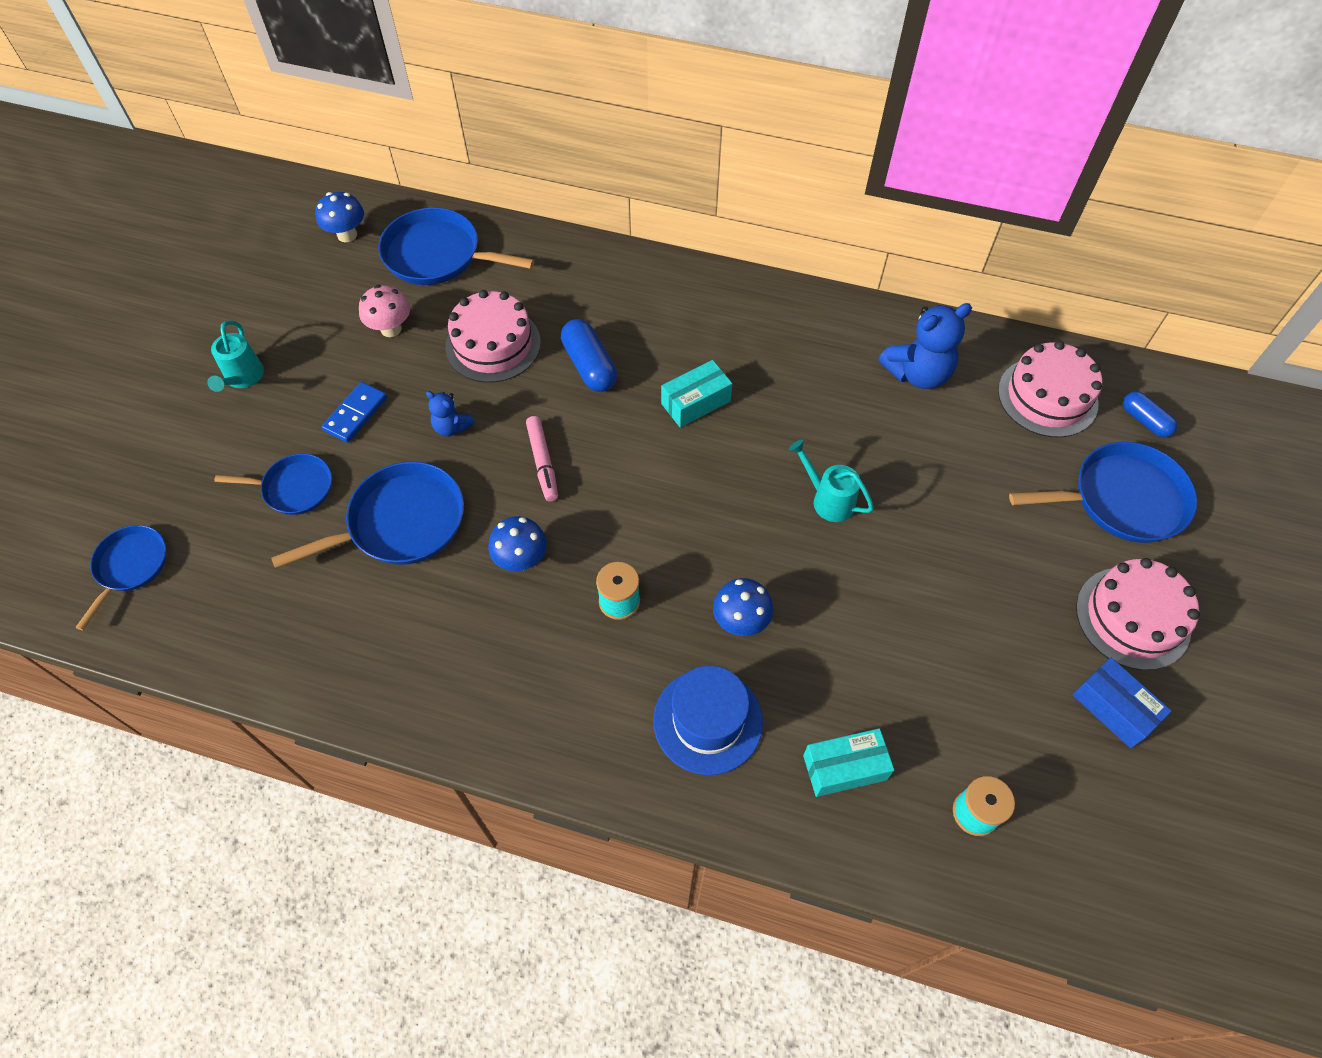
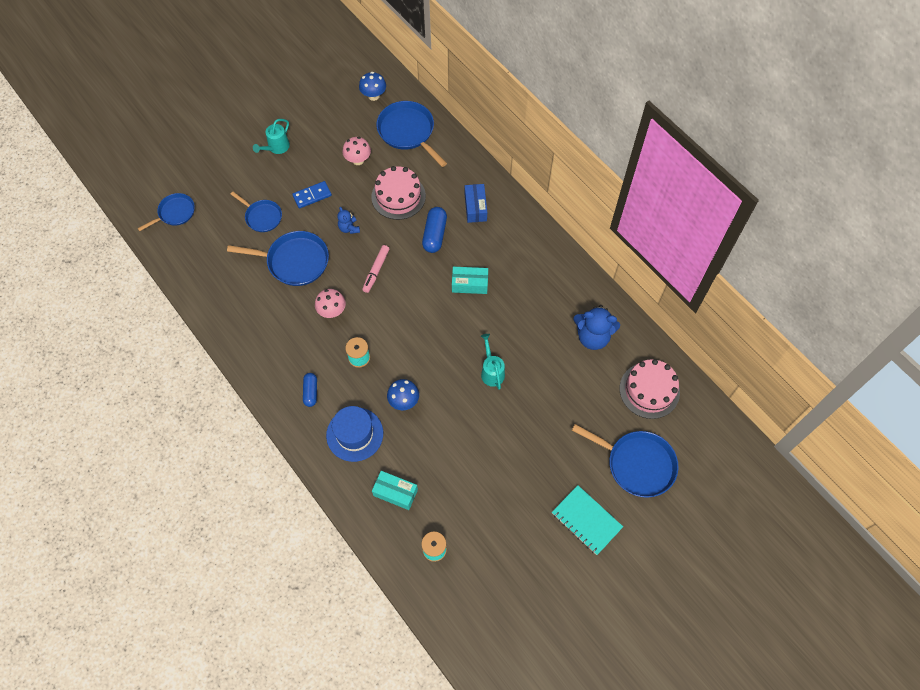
camera: 35 degrees right, 5 degrees up
blue mushroom [488,516,547,571] -> pink mushroom [315,289,346,318]
blue box [1072,658,1172,748] -> blue box moved to [465,184,487,223]
pink cake [1076,558,1200,670] -> turquoise notebook [552,485,623,555]
blue capsule [1123,391,1178,438] -> blue capsule moved to [303,373,317,407]

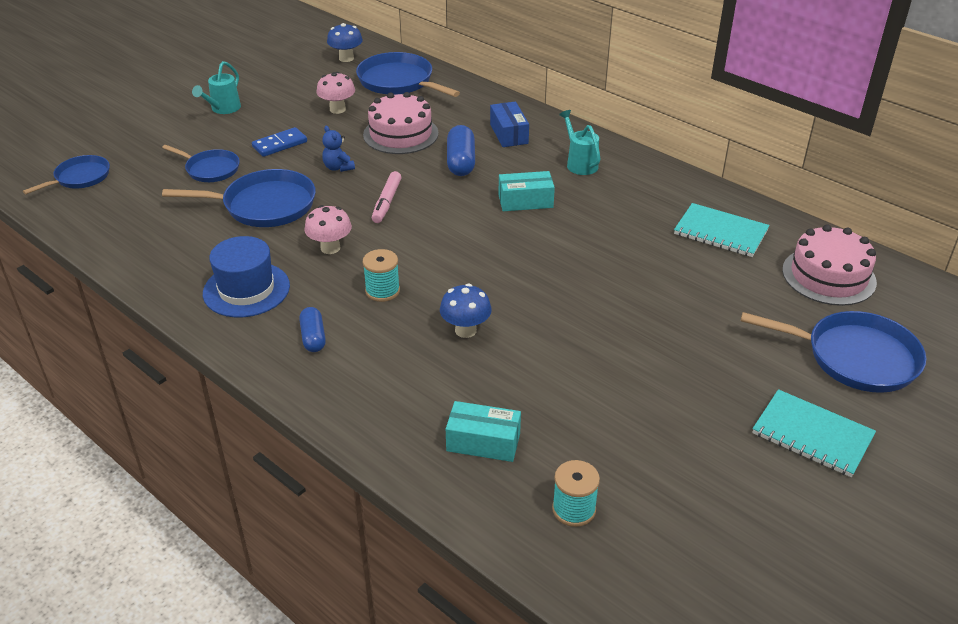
camera: 10 degrees left, 25 degrees down
blue hat [326,406,383,462] -> blue hat moved to [203,236,290,317]
turquoise watering can [481,334,505,390] -> turquoise watering can moved to [559,110,601,175]
blue teddy bear [573,305,620,350] -> turquoise notebook [674,203,770,257]

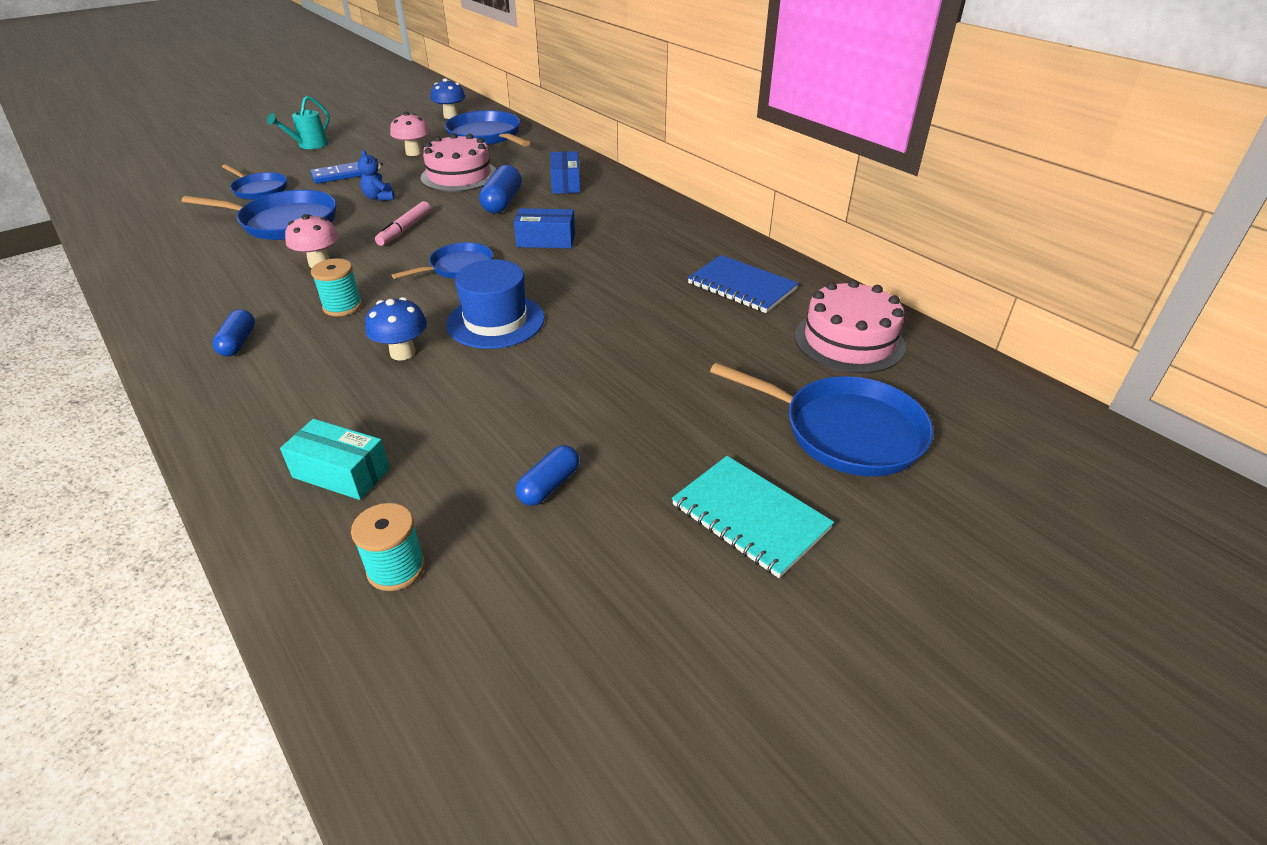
camera: 10 degrees right, 0 degrees up
blue pan [23,155,110,194] -> blue pan moved to [392,242,493,279]
blue hat [203,236,290,317] -> blue hat moved to [446,259,545,349]
turquoise box [499,171,555,211] -> blue box [514,208,575,248]
turquoise watering can [559,110,601,175] -> none
turquoise notebook [674,203,770,257] -> blue notebook [688,255,799,313]
none -> blue capsule [516,445,579,506]

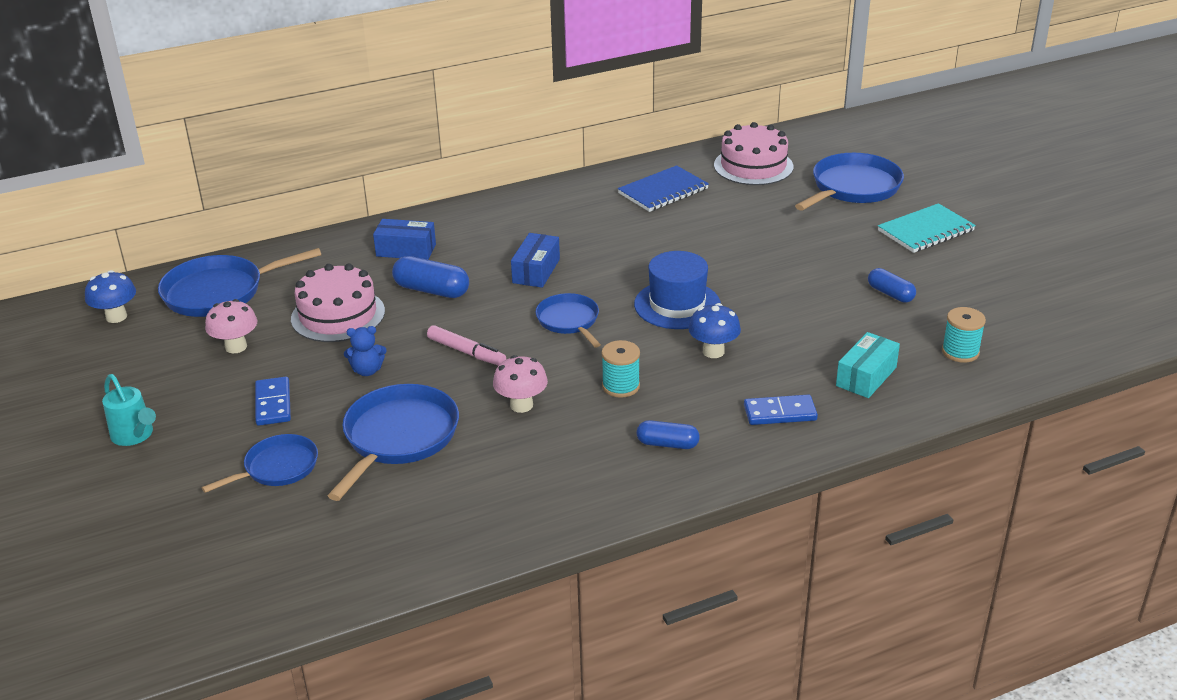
camera: 75 degrees left, 5 degrees down
none -> blue domino [744,394,818,425]

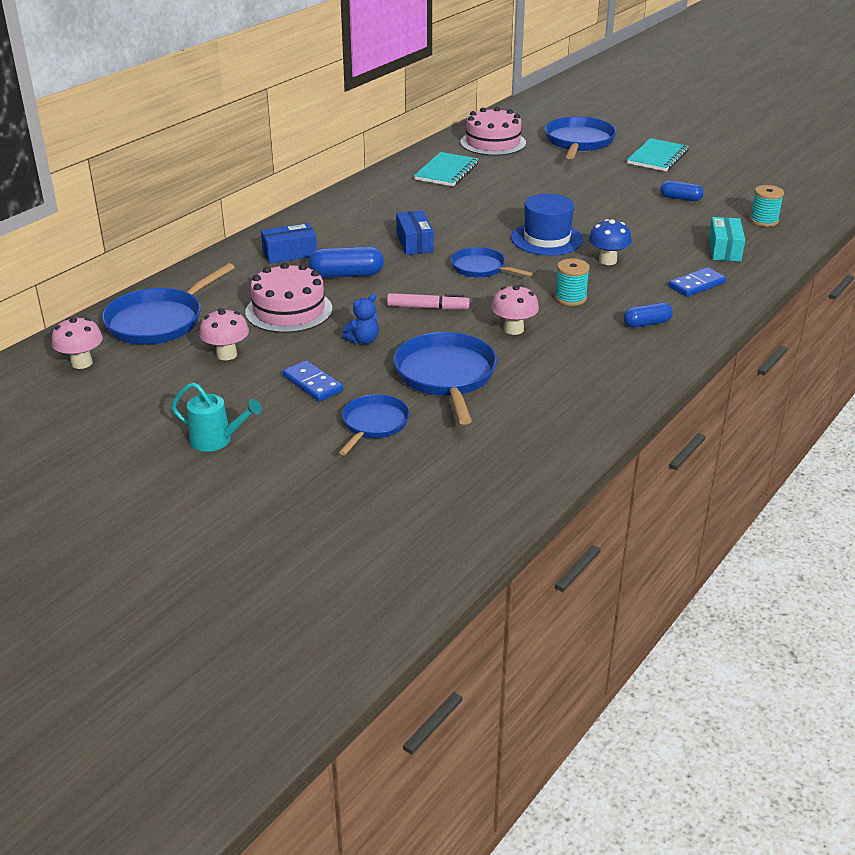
camera: 30 degrees left, 0 degrees up
blue mushroom [85,270,136,323] -> pink mushroom [52,317,103,369]
blue notebook [618,165,709,212] -> turquoise notebook [414,152,479,186]

